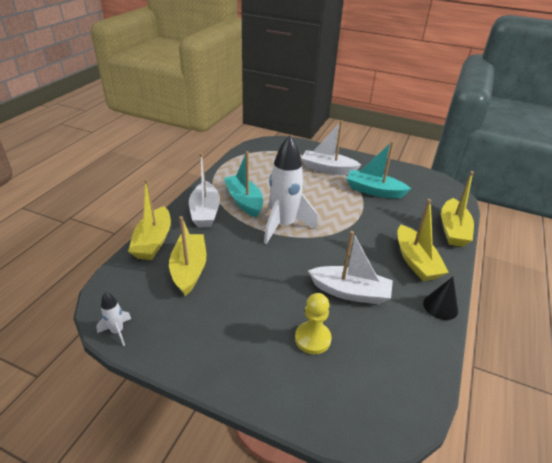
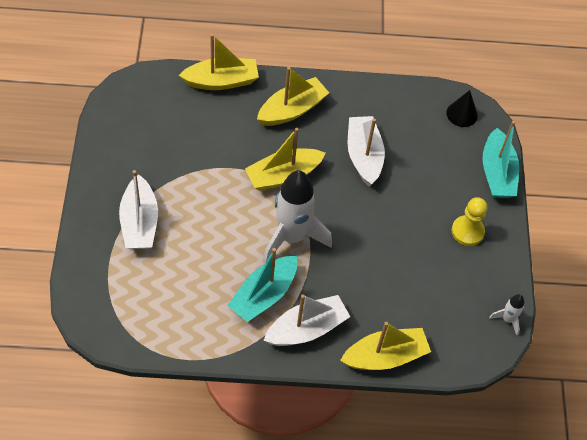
camera: 115 degrees left, 20 degrees up
yellow boat [169,216,206,296] -> yellow boat moved to [245,128,325,191]
yellow pawn [295,293,332,354] -> yellow pawn moved to [451,197,487,246]
turquoise boat [346,141,411,199] -> turquoise boat moved to [483,121,519,198]
black cone [423,277,458,320] -> black cone moved to [446,90,478,127]

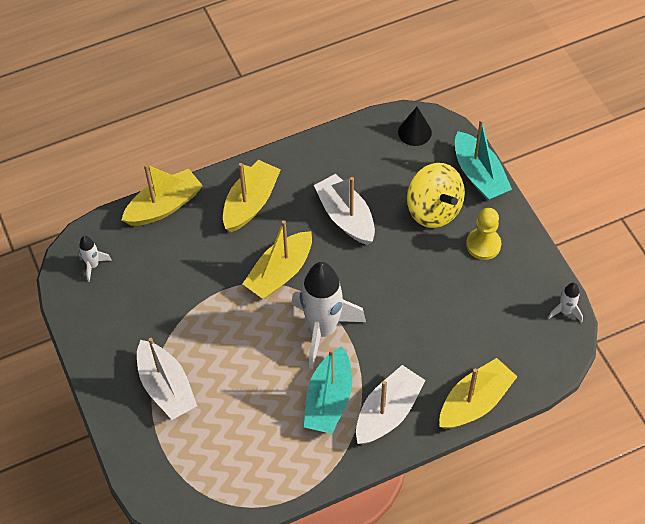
camera: 20 degrees left, 0 degrees up
none -> white rocket [79,236,112,282]
none -> yellow spinning top [407,163,465,228]

